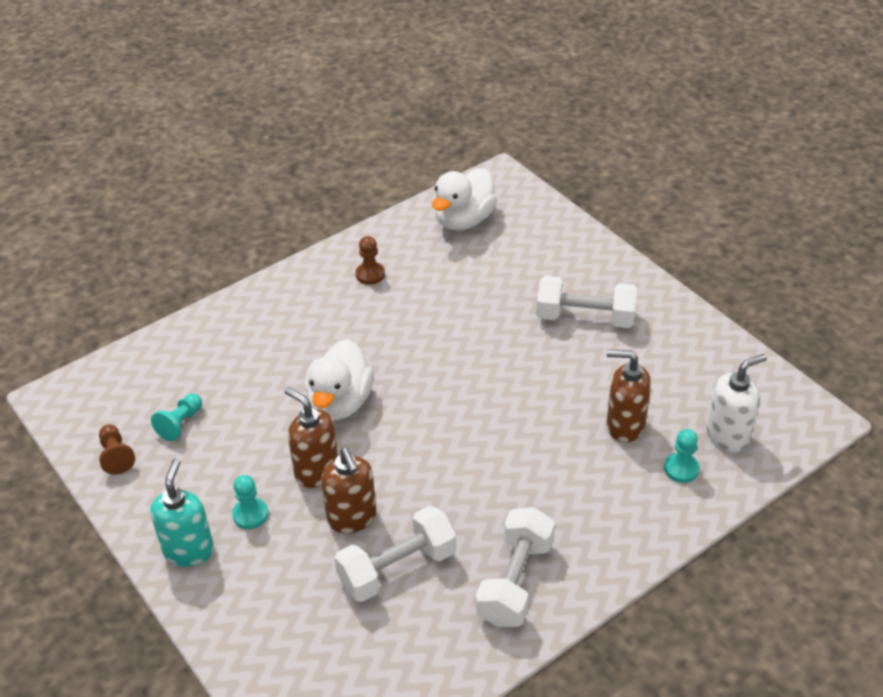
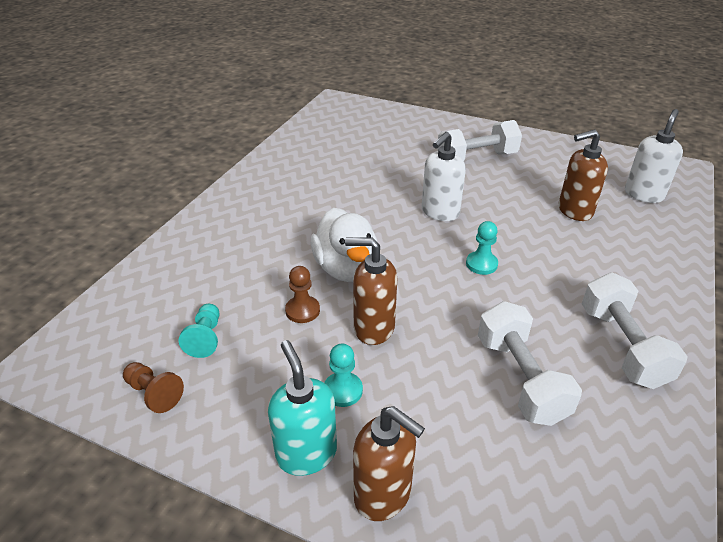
camera: 30 degrees left, 5 degrees down
brown soap dispenser [321,448,376,533] -> brown soap dispenser moved to [353,406,425,521]
white dumbbell [335,506,456,602] -> white dumbbell turned 45 degrees counterclockwise [478,301,582,426]
brown pawn [356,236,385,285] -> brown pawn moved to [285,266,320,323]
white duck [432,168,497,230] -> none
turquoise pawn [664,429,700,483] -> turquoise pawn moved to [466,221,498,275]
none -> white soap dispenser [422,132,466,221]

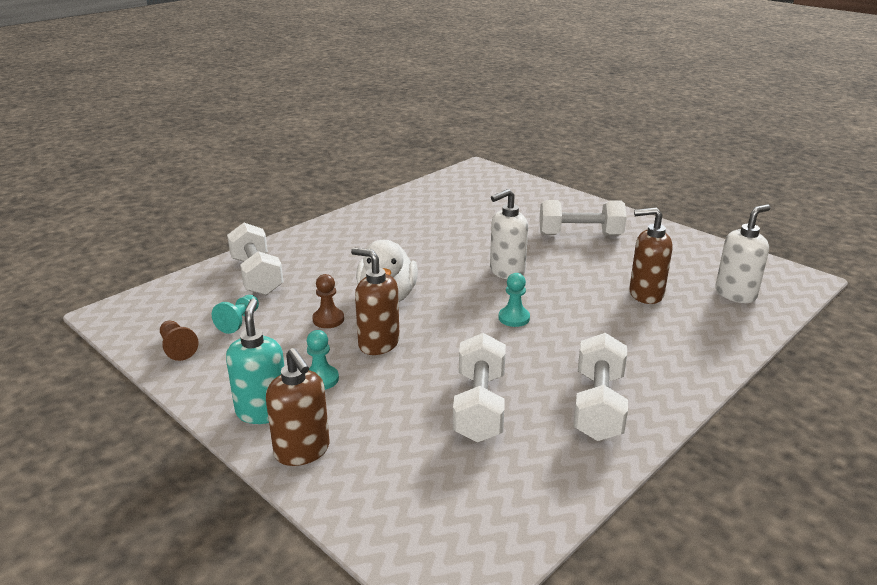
camera: 20 degrees right, 10 degrees down
none -> white dumbbell [227,223,283,295]

